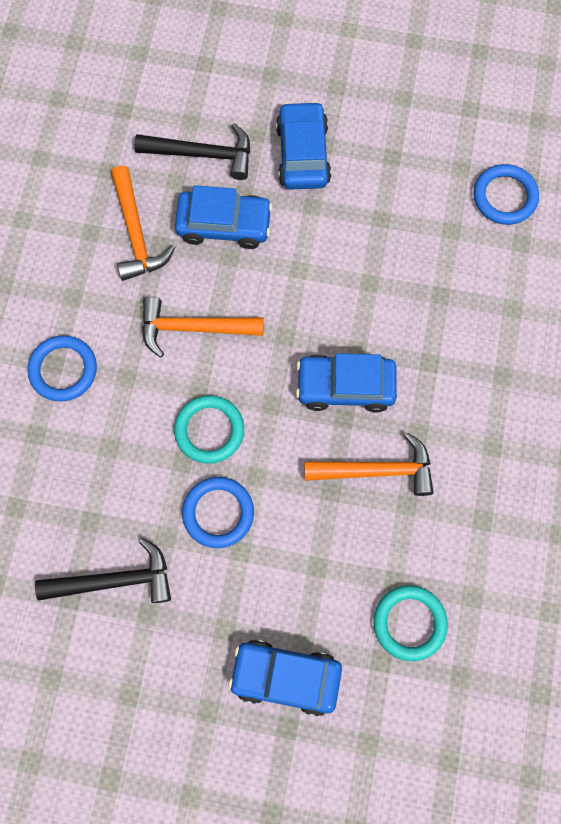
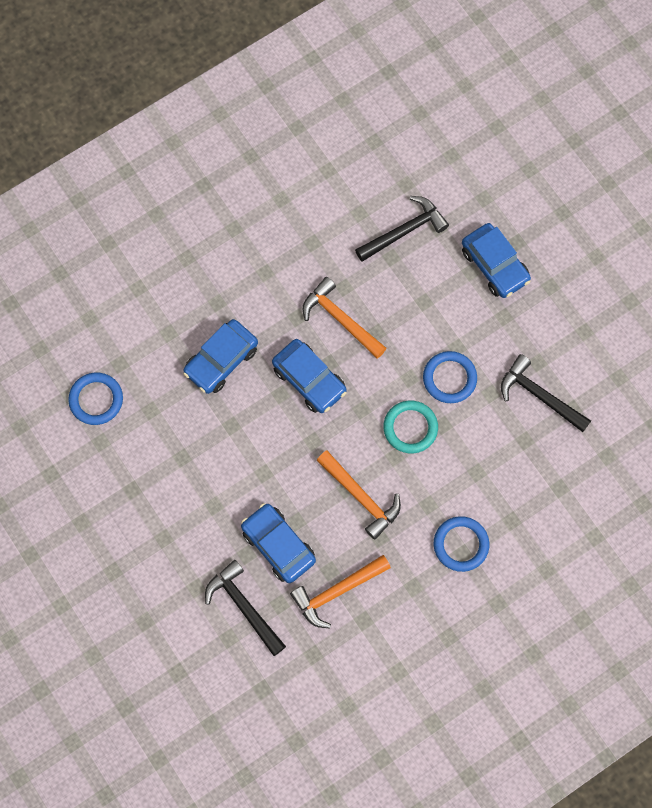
camera: 135 degrees left, 0 degrees up
orange hammer [111,166,175,281] -> orange hammer turned 150 degrees counterclockwise [290,555,391,628]
blue car [276,101,331,190] -> blue car moved to [183,319,258,394]
turquoise ring [373,585,448,661] -> black hammer [355,196,449,262]

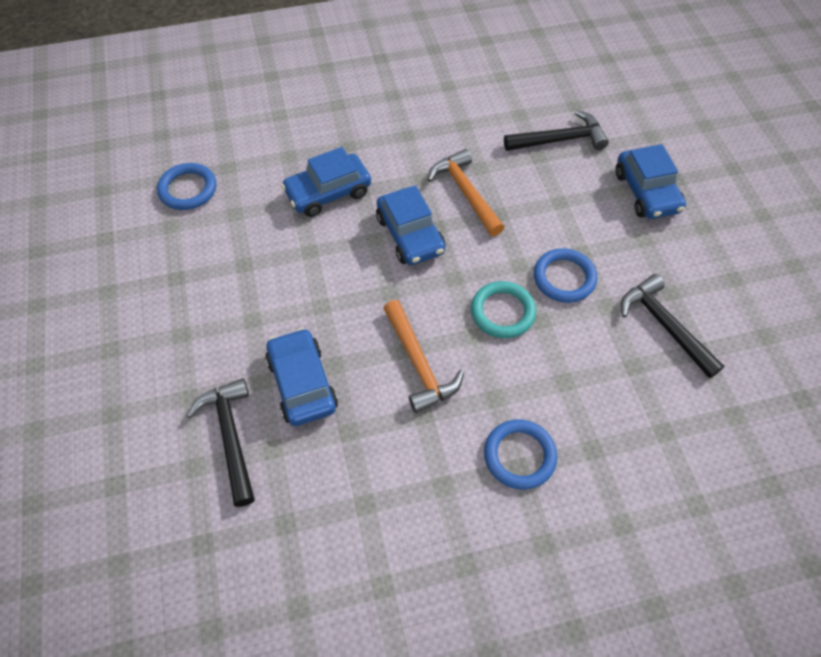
camera: 20 degrees right, 15 degrees down
orange hammer [290,555,391,628] -> none

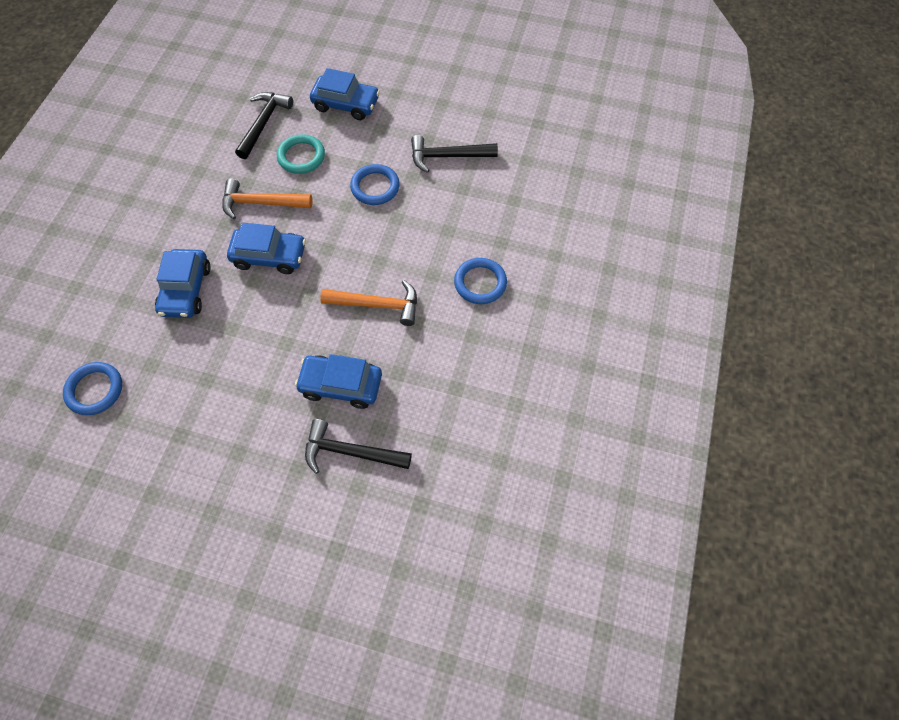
camera: 60 degrees left, 5 degrees up
turquoise ring [471,281,536,338] -> turquoise ring moved to [277,134,325,174]

